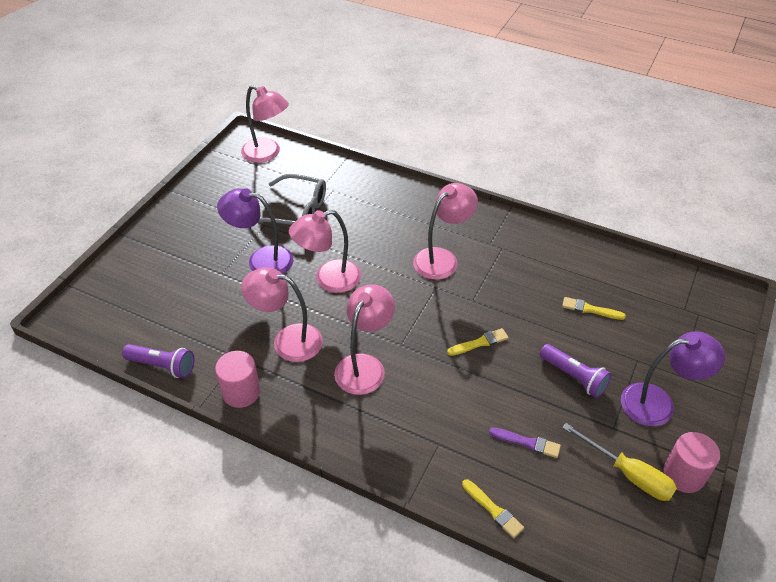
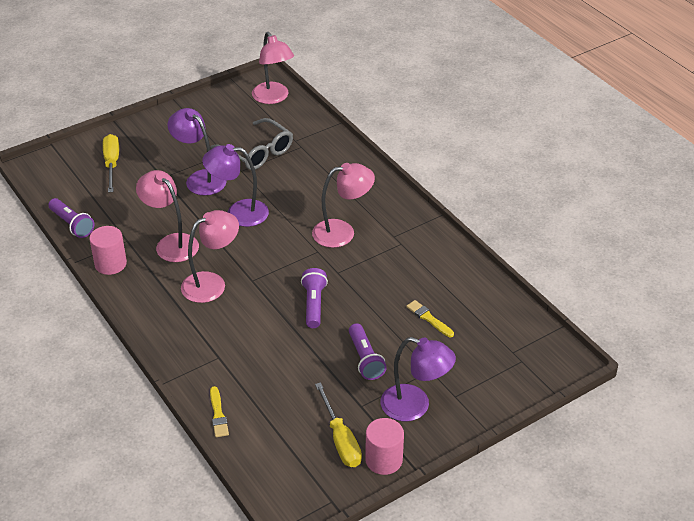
camera: 30 degrees right, 5 degrees down
pink lamp [289,210,361,293] -> purple lamp [202,144,269,227]
yellow brush [447,328,508,356] -> purple flashlight [301,268,328,328]
purple brush [489,427,561,458] -> none
none -> yellow screwdriver [103,134,119,193]

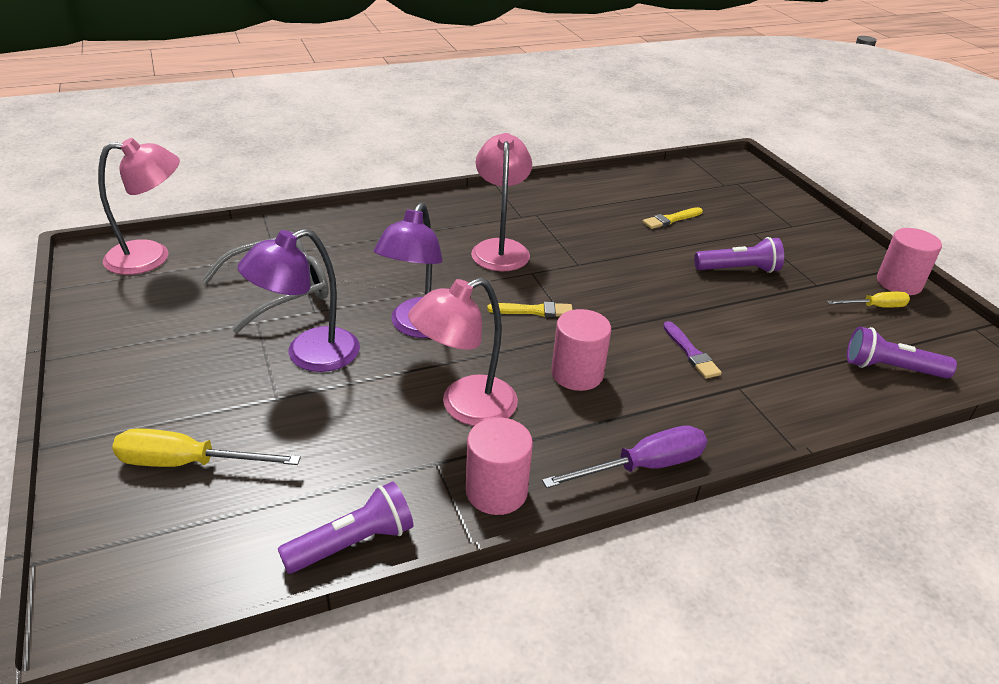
camera: 80 degrees left, 5 degrees down
pink lamp [181,210,239,303] -> pink cylinder [551,309,611,391]
yellow brush [210,386,229,437] -> yellow brush moved to [487,302,572,317]
purple flashlight [301,268,328,328] -> purple flashlight moved to [847,326,957,378]
yellow screwdriver [315,382,362,467] -> yellow screwdriver [827,291,910,308], size x0.62
purple lamp [381,337,456,421] -> none
none -> purple screwdriver [542,426,707,488]
none -> purple brush [663,321,722,379]

